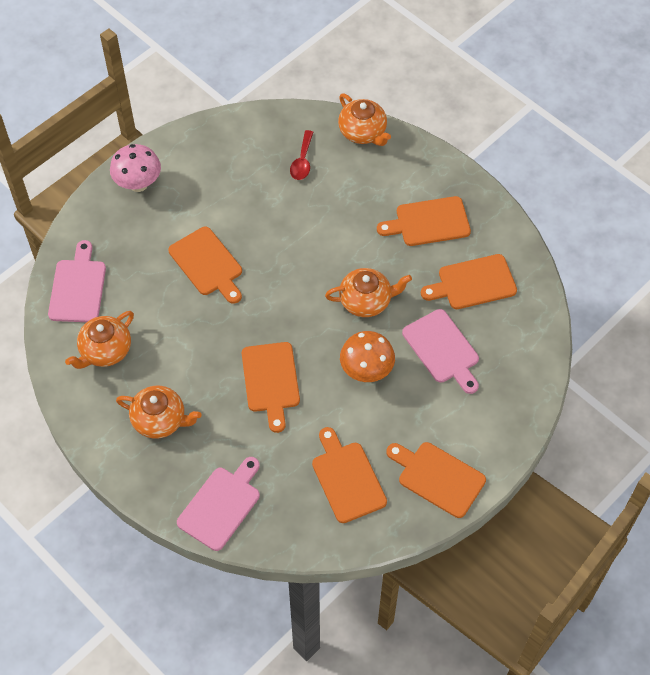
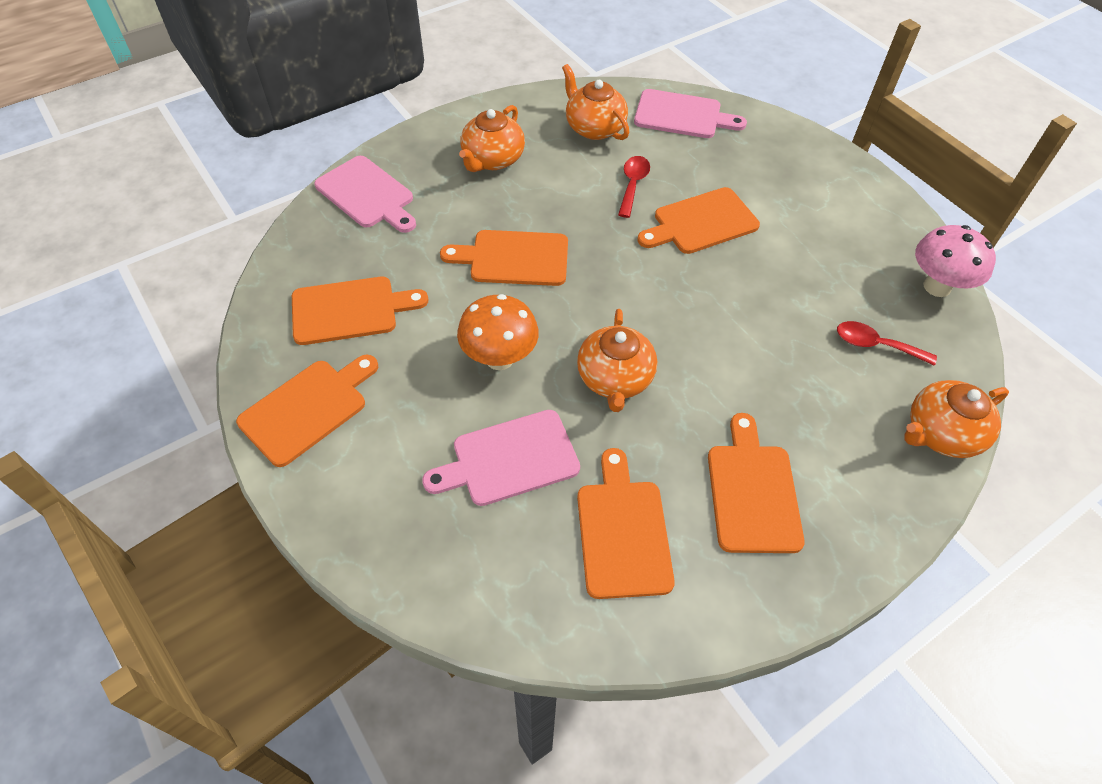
camera: 100 degrees right, 5 degrees down
pink mushroom [110,144,161,192] -> pink mushroom moved to [915,225,996,297]
none -> red spoon [618,156,650,218]

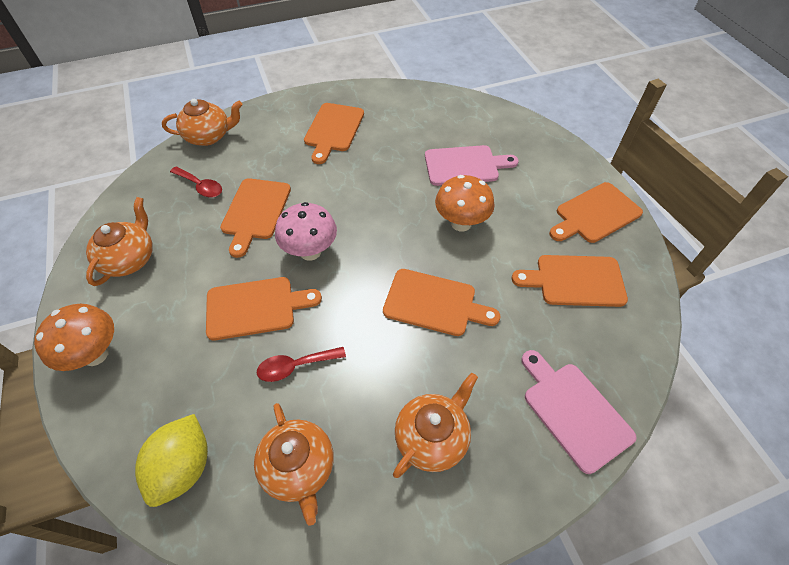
camera: 165 degrees left, 0 degrees up
orange teapot [577,309,657,412] -> orange teapot moved to [86,197,153,286]
orange cutting board [577,448,675,599] -> orange cutting board moved to [220,178,291,258]
red spoon [618,156,650,218] -> red spoon turned 45 degrees clockwise [257,347,346,382]
pink cutting board [634,89,747,138] -> yellow lemon [135,414,208,507]
pink mushroom [915,225,996,297] -> pink mushroom moved to [275,202,337,261]
none -> orange mushroom [34,304,114,371]

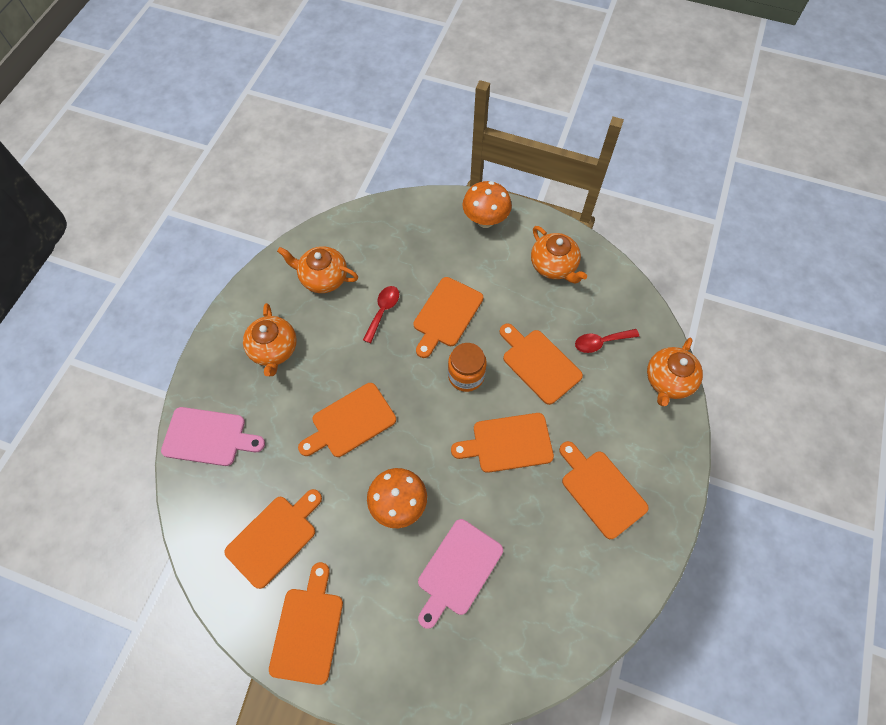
camera: 130 degrees right, 10 degrees up
yellow lemon [135,414,208,507] -> none
pink mushroom [275,202,337,261] -> orange jar [448,343,487,392]
none -> orange cutting board [451,413,554,473]

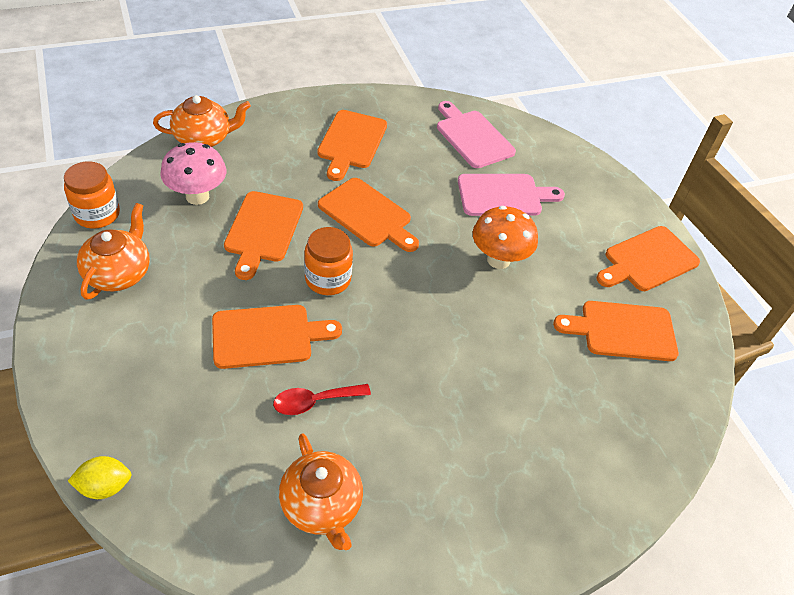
camera: 135 degrees left, 15 degrees down
pink cutting board [161,407,265,466] -> pink cutting board moved to [437,101,516,168]
orange teapot [243,303,297,376] -> none
orange cutting board [298,383,396,457] -> none
orange mushroom [462,181,512,228] -> none
red spoon [575,329,639,353] -> pink mushroom [160,142,226,205]
none -> orange jar [64,161,120,228]
none -> yellow lemon [68,456,132,499]

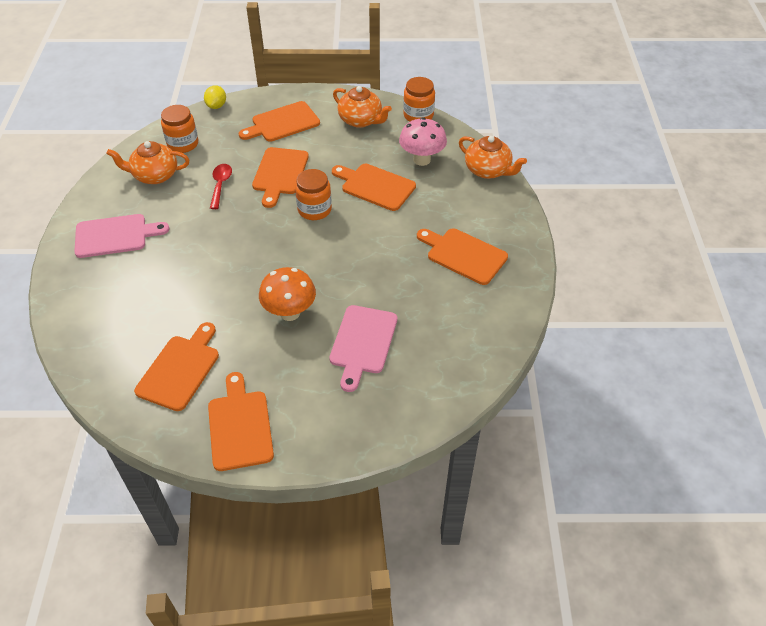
camera: 115 degrees right, 0 degrees up
orange teapot [153,95,251,147] -> orange teapot turned 60 degrees counterclockwise [459,136,527,179]
orange cutting board [318,178,419,252] -> orange cutting board moved to [239,101,320,142]
pink cutting board [437,101,516,168] -> pink cutting board moved to [74,214,170,258]
none -> orange jar [161,105,198,153]

